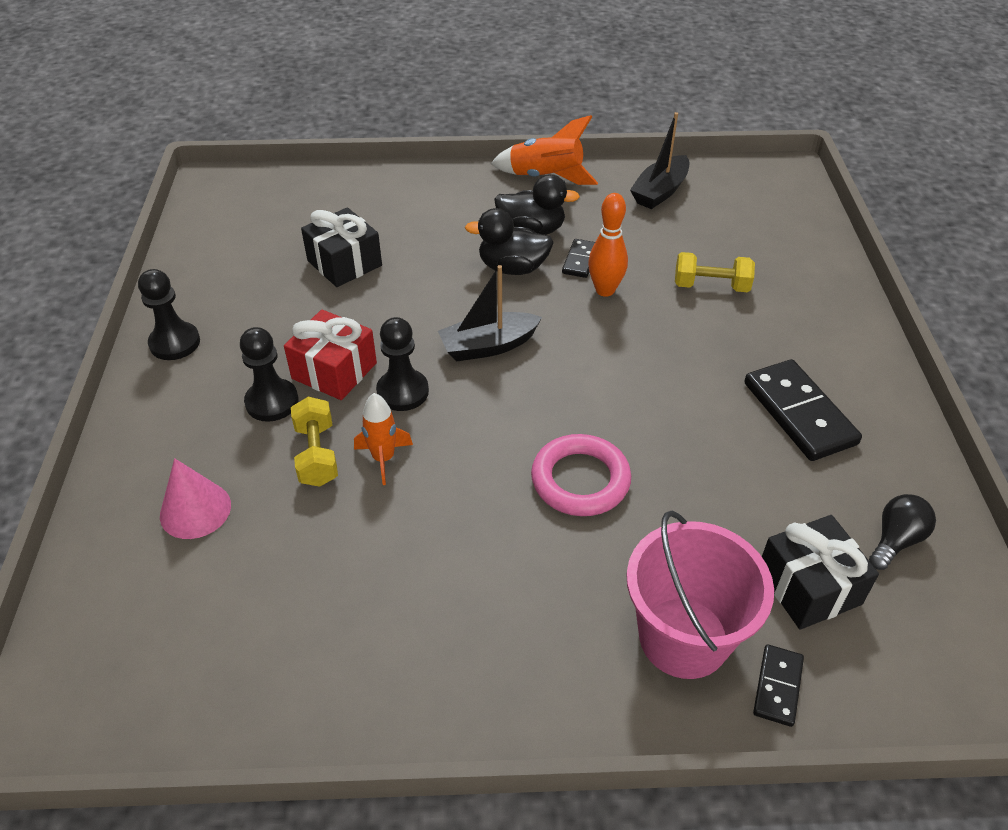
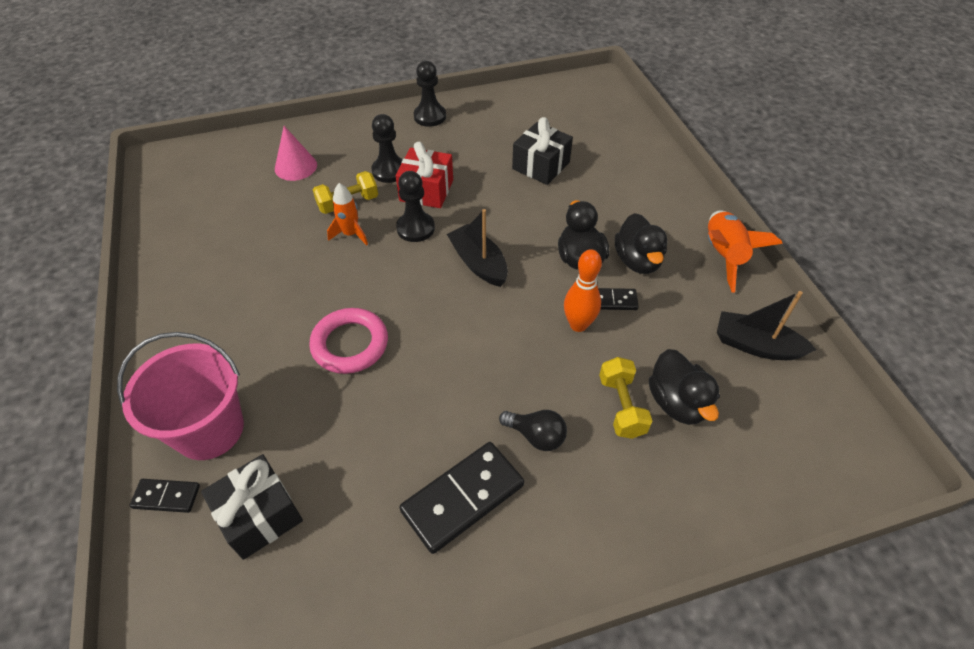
camera: 75 degrees right, 5 degrees up
black light bulb [869,494,936,570] -> black light bulb moved to [499,410,567,451]
none -> black duck [649,349,720,425]

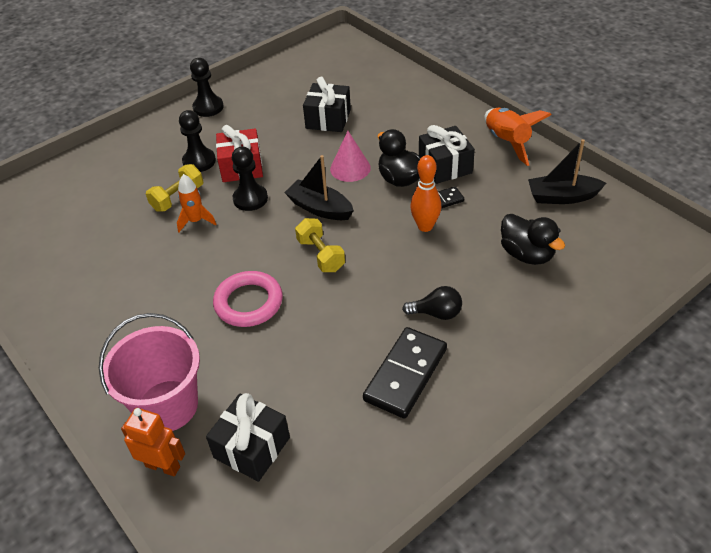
camera: 20 degrees left, 5 degrees down
black domino [129,479,200,513] -> orange robot [121,408,185,476]
pink cone [275,126,317,181] -> pink cone moved to [330,131,371,182]
yellow dumbbell [599,357,652,439] -> yellow dumbbell moved to [295,218,345,272]
black duck [615,213,667,274] -> black gift [419,125,475,184]

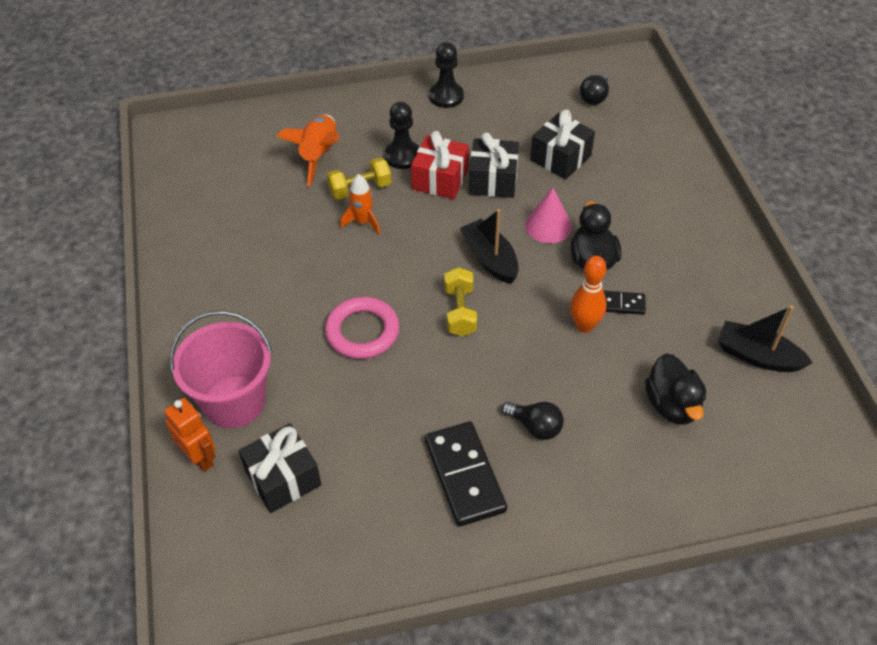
camera: 25 degrees right, 5 degrees up
black pawn [232,147,268,211] -> none
black domino [363,327,447,419] -> black domino turned 75 degrees counterclockwise [425,422,507,527]
black gift [419,125,475,184] -> black gift moved to [469,132,519,198]
orange rocket [484,108,551,166] -> orange rocket moved to [276,114,339,186]
none -> black light bulb [580,73,609,105]

